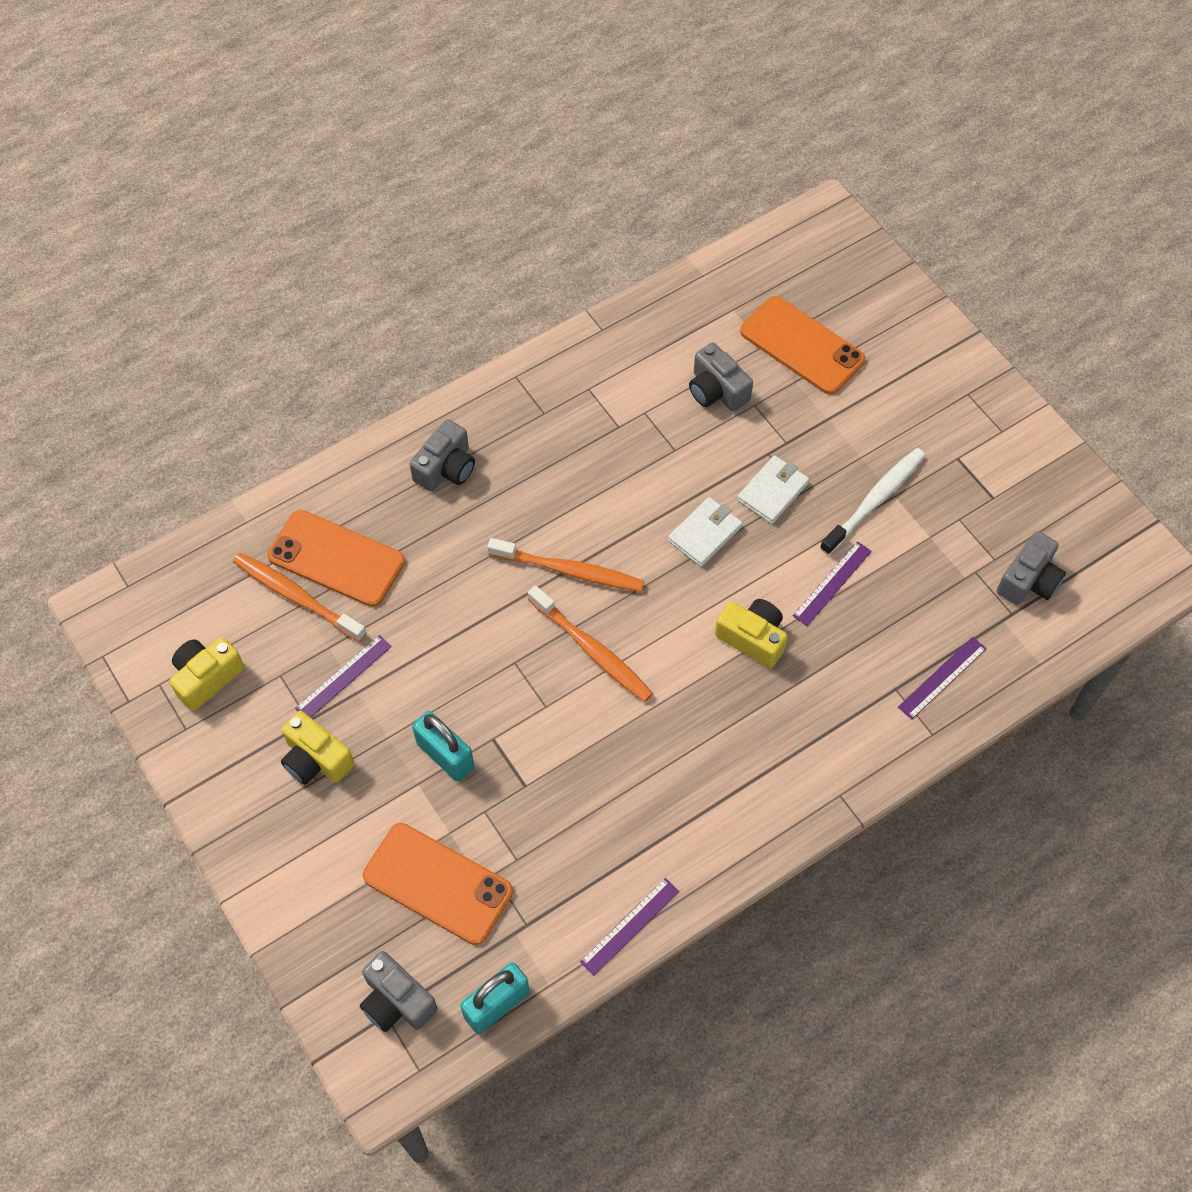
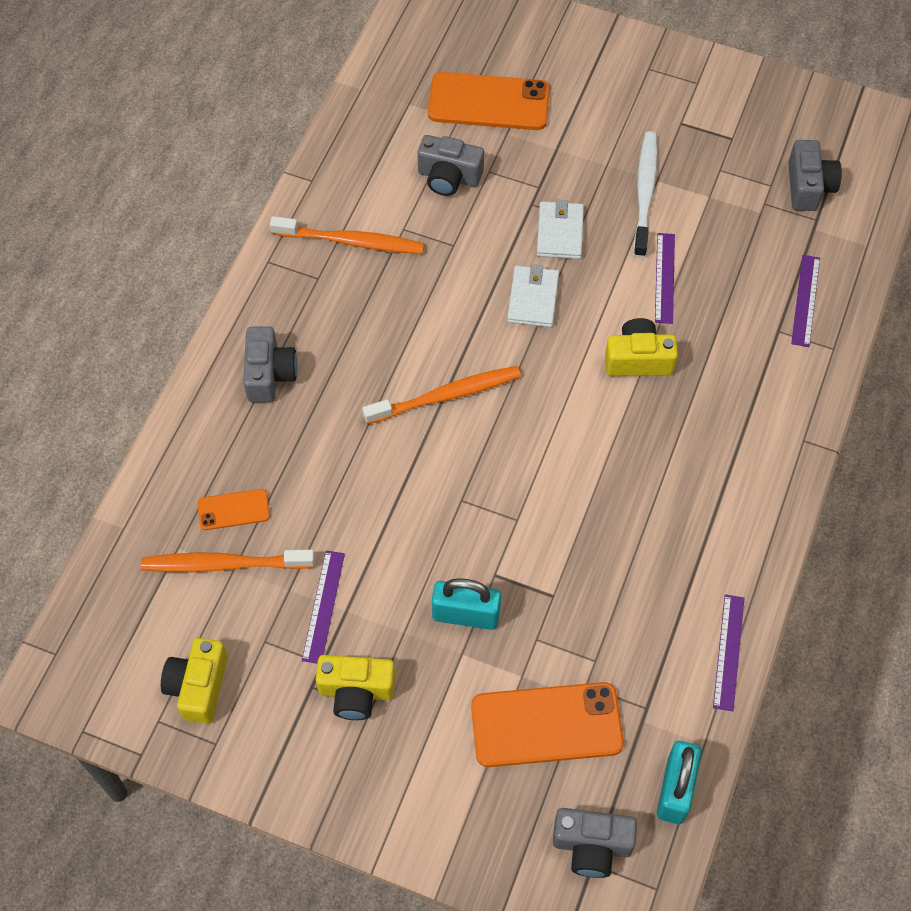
camera: 35 degrees left, 0 degrees up
orange phone [267,510,405,607] -> orange phone [198,489,270,530], size x0.51
orange toothbrush [528,585,653,702] -> orange toothbrush moved to [270,216,425,254]

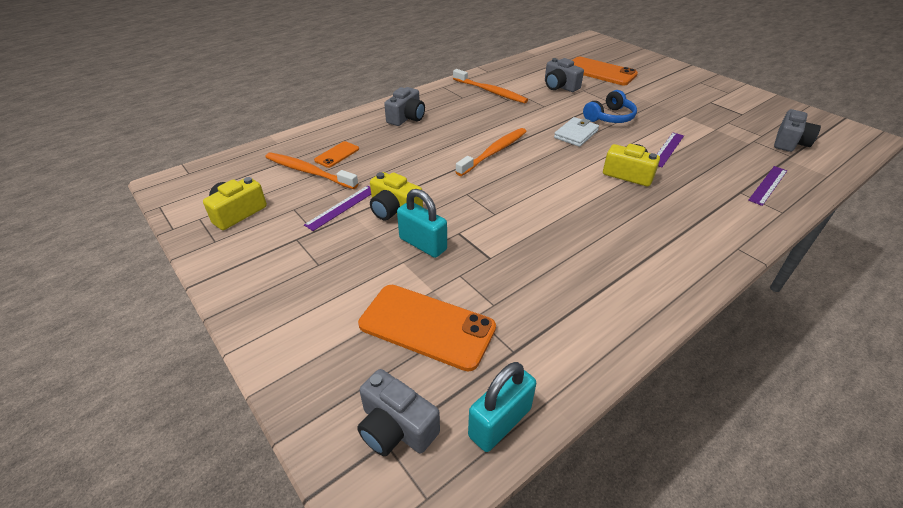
camera: 30 degrees right, 20 degrees down
orange phone [198,489,270,530] -> orange phone turned 75 degrees counterclockwise [314,141,359,168]
yellow camera [316,655,396,720] -> yellow camera moved to [370,172,423,220]
orange toothbrush [362,366,521,424] -> orange toothbrush turned 60 degrees counterclockwise [456,128,527,176]
white wallet [537,199,584,259] -> blue headphones [583,90,637,123]
white toothbrush [633,131,658,258] -> none
purple ruler [713,594,745,711] -> none

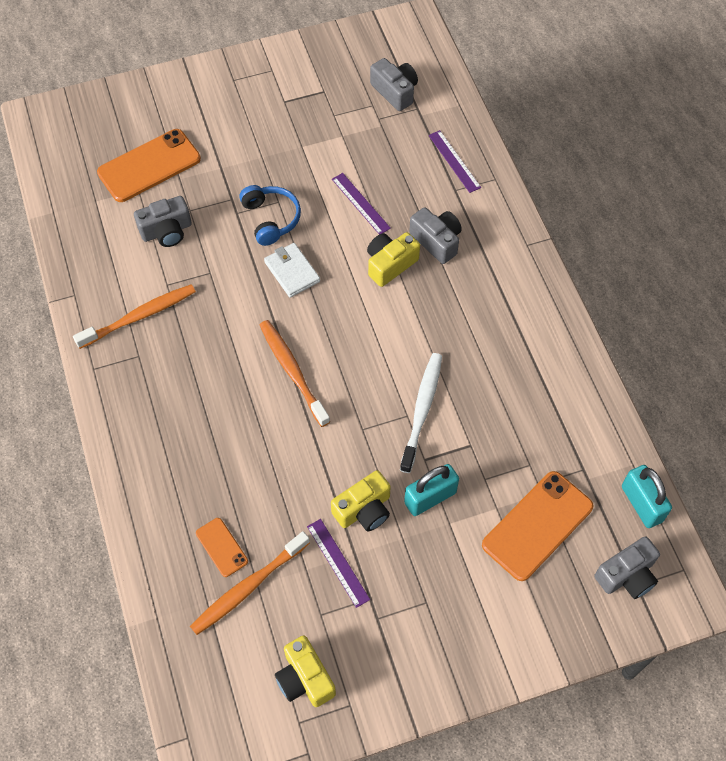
camera: 70 degrees left, 20 degrees up
grey camera [384,87,425,126] -> grey camera moved to [409,207,462,264]
none -> white toothbrush [400,353,442,473]

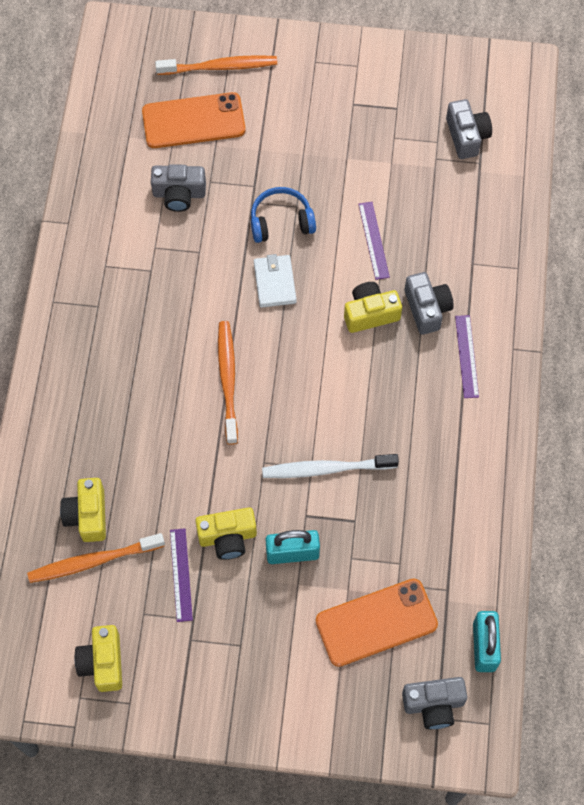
camera: 25 degrees right, 5 degrees up
orange toothbrush [73,284,196,349] -> orange toothbrush moved to [155,55,277,75]
orange phone [196,518,248,577] -> yellow camera [60,478,106,542]
blue headphones [239,185,301,246] -> blue headphones turned 105 degrees counterclockwise [251,187,316,243]
white toothbrush [400,353,442,473] -> white toothbrush turned 135 degrees counterclockwise [262,454,399,478]
purple ruler [429,130,481,193] -> purple ruler moved to [455,315,479,398]

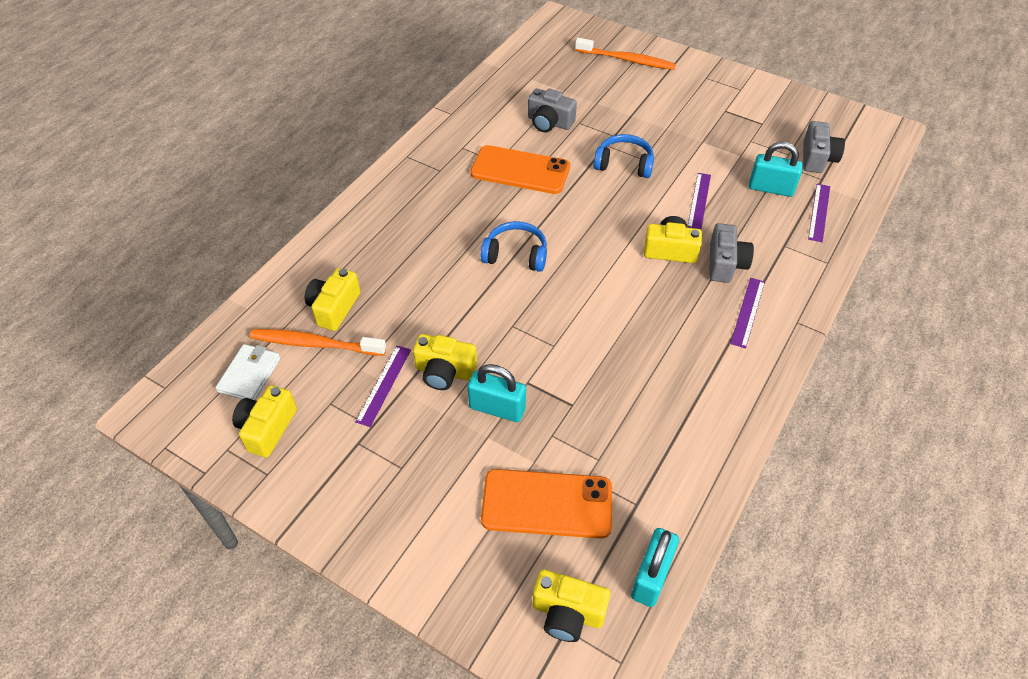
camera: 25 degrees right, 15 degrees down
orange phone [142,92,246,148] -> orange phone moved to [470,145,570,194]
orange toothbrush [218,321,238,445] -> blue headphones [481,221,547,272]
white wallet [254,254,297,308] -> white wallet moved to [215,344,280,400]
white toothbrush [262,454,399,478] -> none
grey camera [402,677,467,729] -> yellow camera [533,569,610,642]
none -> turquoise padlock [749,142,803,197]
none -> purple ruler [808,184,830,242]

